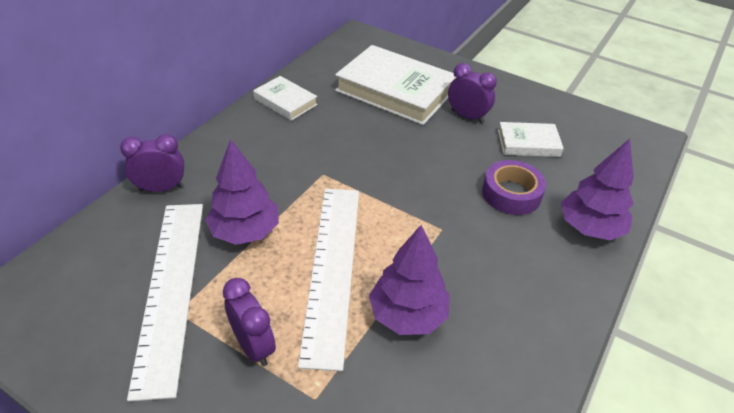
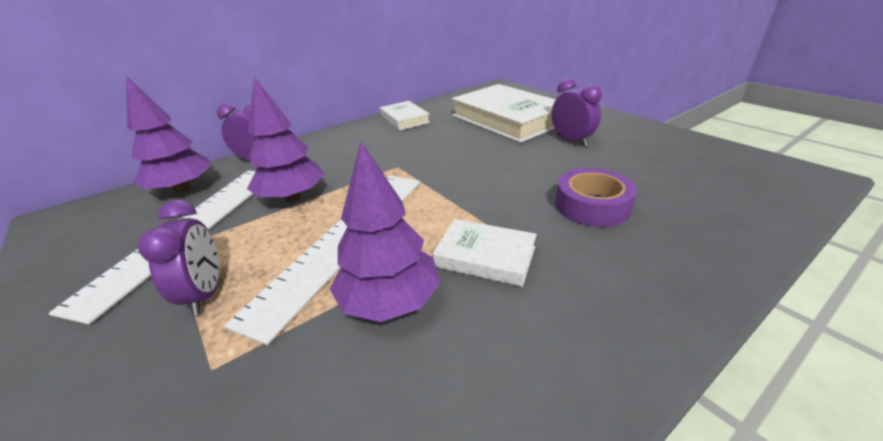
camera: 25 degrees right, 10 degrees down
white book [498,122,564,157] -> white book moved to [433,219,537,287]
purple tree [561,139,633,240] -> purple tree moved to [126,76,211,193]

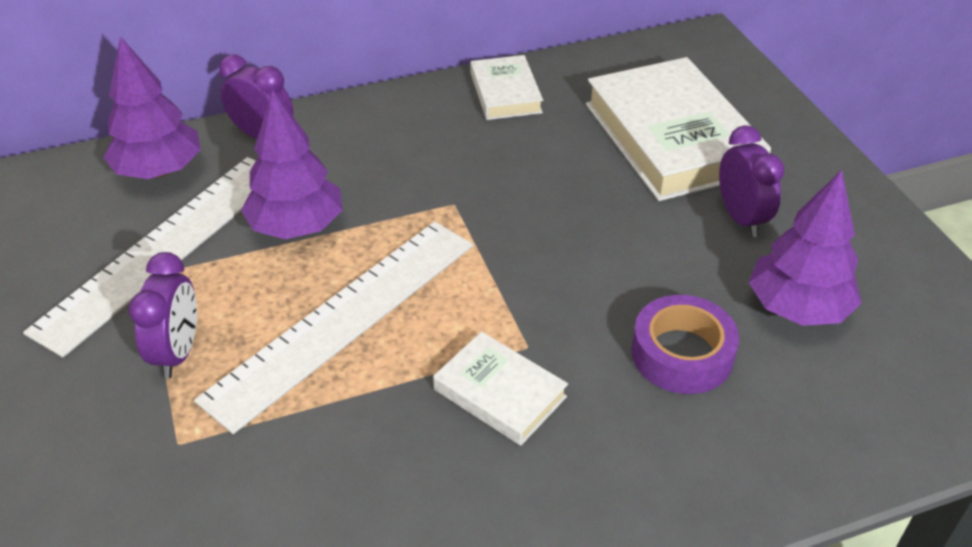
camera: 15 degrees right, 10 degrees up
purple tree [330,142,441,322] -> purple tree moved to [749,170,862,326]

